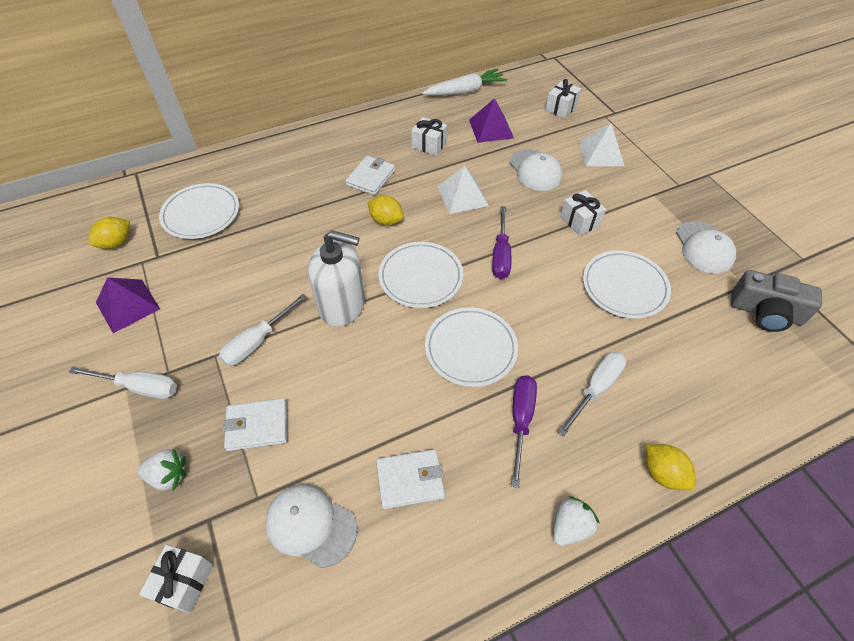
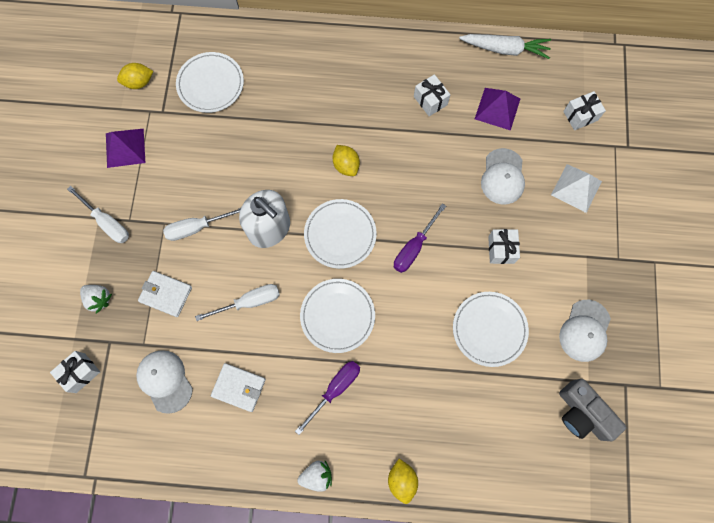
camera: 30 degrees right, 20 degrees up
white wallet [345,156,395,195] -> none
white pyramid [437,166,489,214] -> none
white screwdriver [558,352,626,437] -> white screwdriver moved to [195,284,280,321]

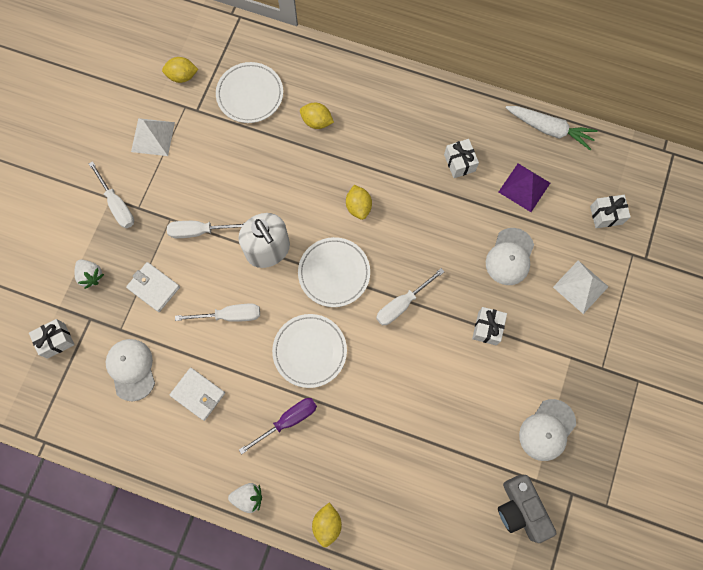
camera: 15 degrees right, 0 degrees up
purple pyramid [106,129,145,168] -> white pyramid [131,118,175,156]
purple screwdriver [394,203,446,273] -> white screwdriver [376,268,444,325]
white plate [453,292,529,367] -> none
none -> yellow lemon [300,103,334,129]

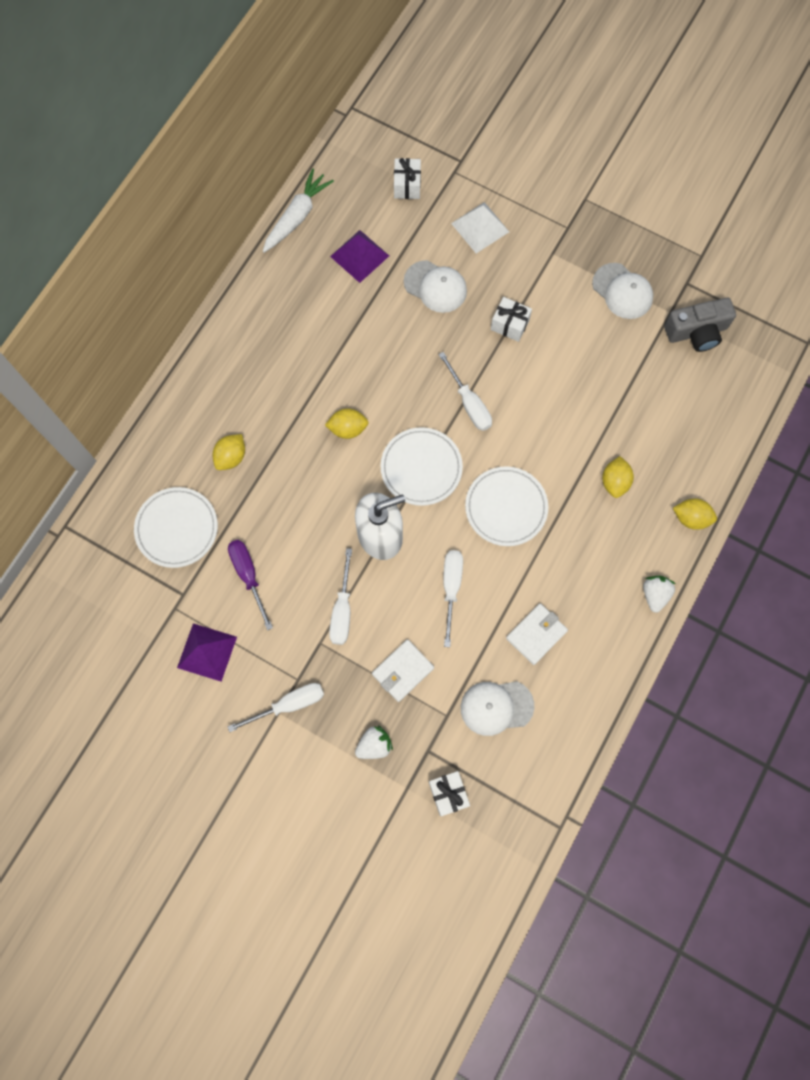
camera: 80 degrees left, 0 degrees up
white pyramid [131,118,175,156] -> purple pyramid [177,623,237,682]
yellow lemon [162,57,198,83] -> yellow lemon moved to [602,456,634,498]
purple screwdriver [239,398,317,454] -> purple screwdriver moved to [228,540,273,630]
white gift [444,139,479,178] -> none

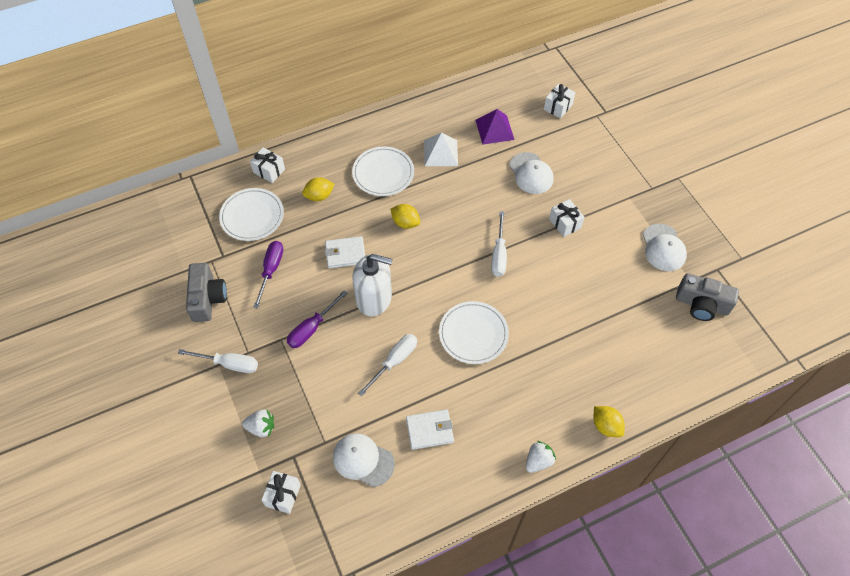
camera: 35 degrees right, 15 degrees down
purple pyramid [177,623,237,682] -> grey camera [186,263,227,322]
white carrot [263,168,334,253] -> none
white screwdriver [329,548,352,645] -> purple screwdriver [287,290,347,348]
white wallet [372,640,434,702] -> white wallet moved to [325,236,365,269]
white plate [380,427,463,506] -> white plate moved to [352,146,414,196]
white pyramid [451,202,509,253] -> white pyramid moved to [424,133,458,166]
yellow lemon [602,456,634,498] -> none
none -> white gift [250,147,285,183]

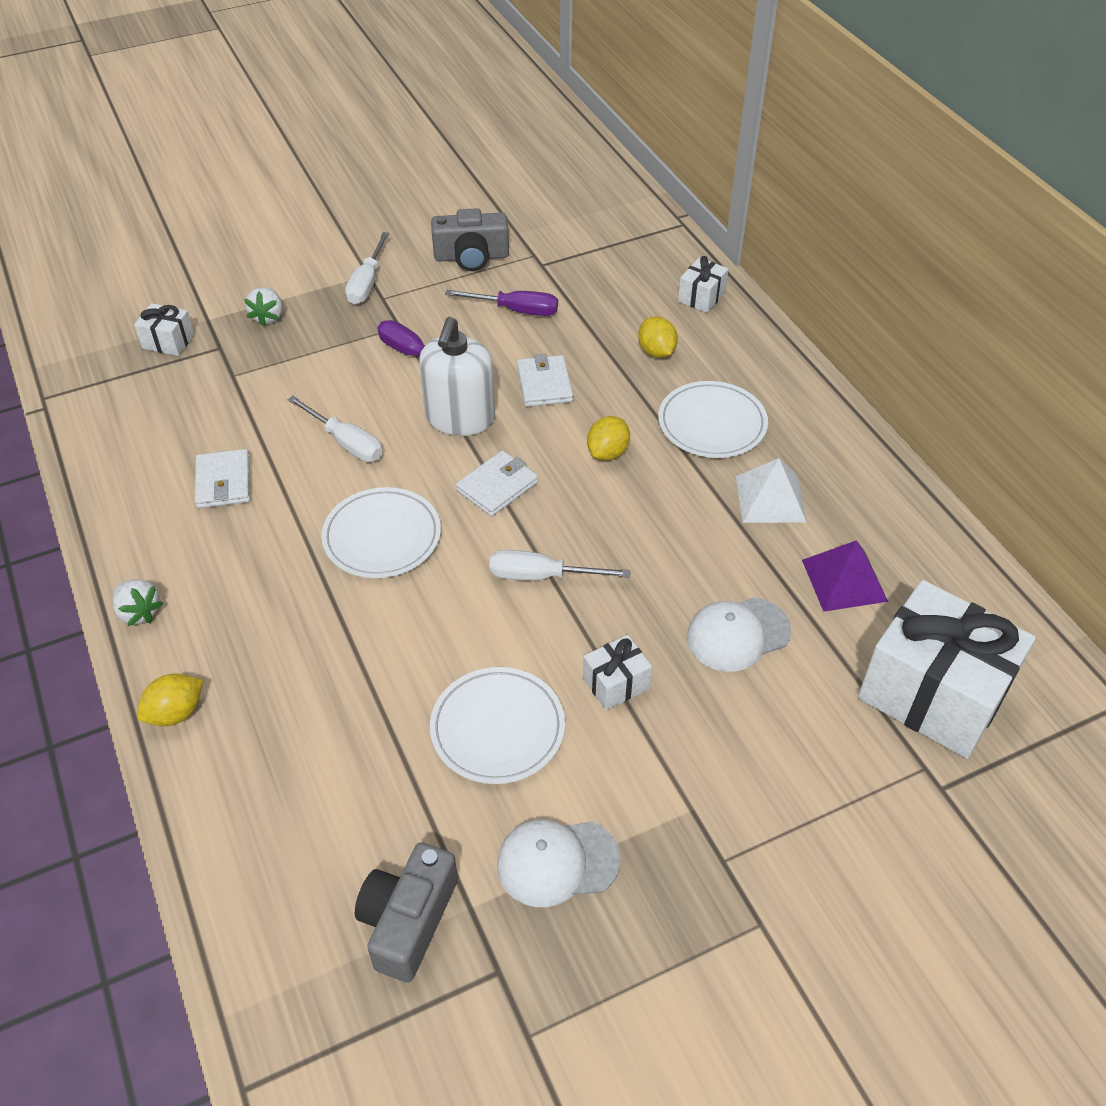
camera: 90 degrees right, 10 degrees down
white plate [219,188,284,241] -> white plate moved to [430,667,565,784]
white cap [333,433,395,487] -> none
white gift [544,84,575,119] -> white gift [858,580,1036,759], size x2.26
none -> white wallet [456,450,538,516]

